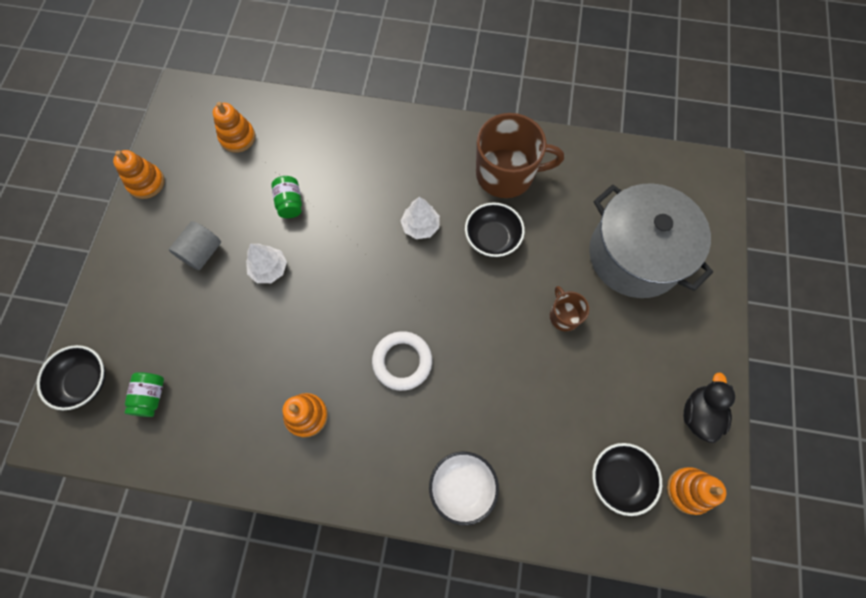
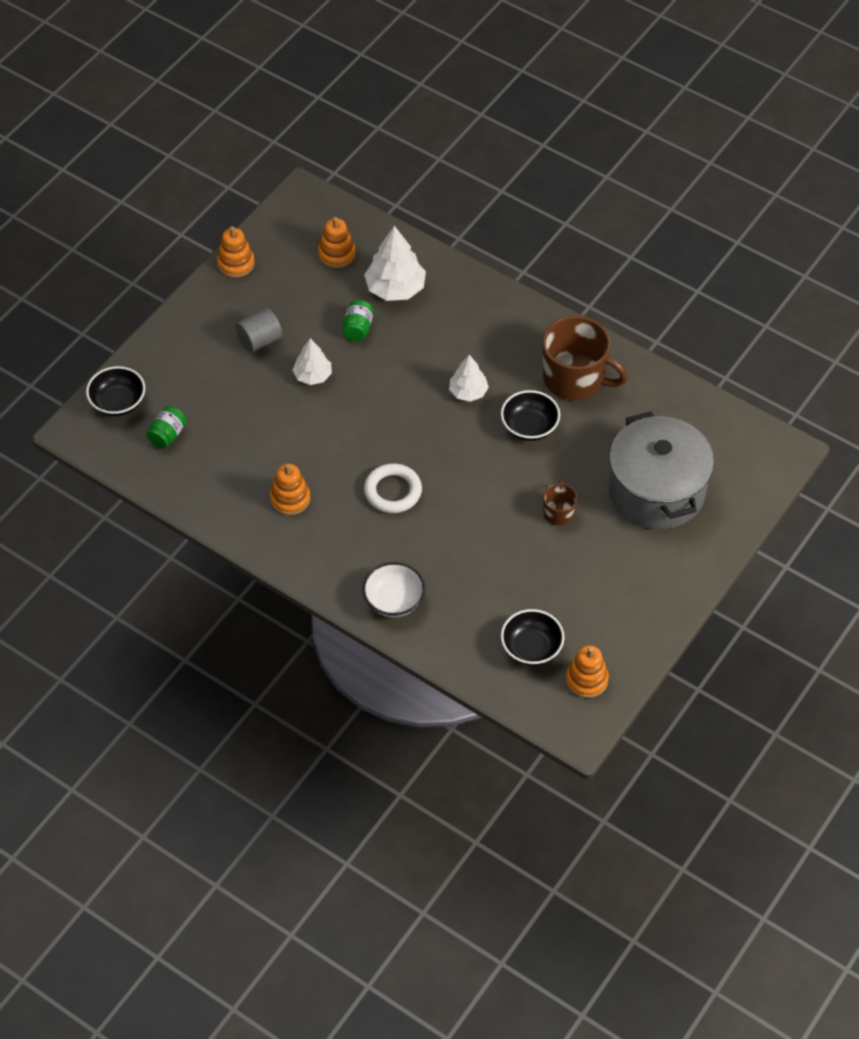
camera: 25 degrees right, 15 degrees down
black duck [684,372,735,443] -> none
none -> white tree [364,226,426,301]

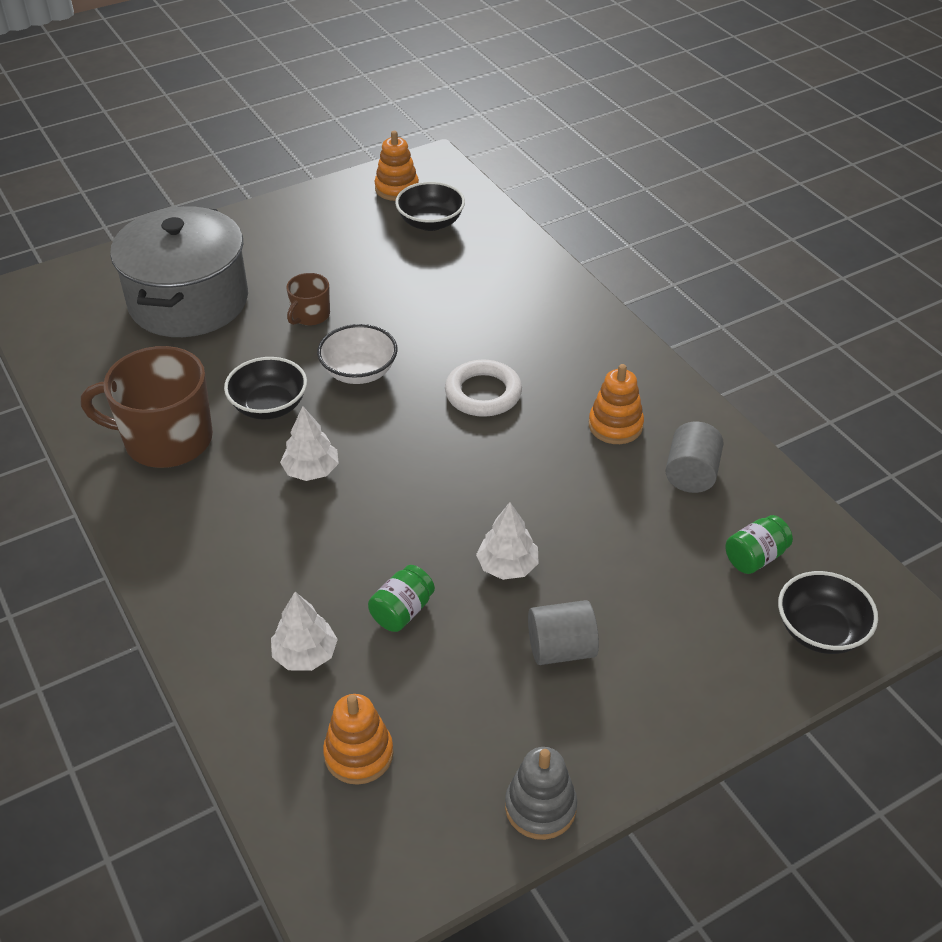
camera: 155 degrees left, 10 degrees down
orange stacking toy [217,226,255,278] -> grey stacking toy [505,747,577,840]
white bowl [362,562,425,617] -> white bowl moved to [317,324,398,384]
white tree [364,226,426,301] -> white tree [271,592,338,671], size x0.62
brown mug [542,316,628,400] -> brown mug turned 45 degrees counterclockwise [81,346,213,468]
none -> grey cylinder [665,422,724,493]

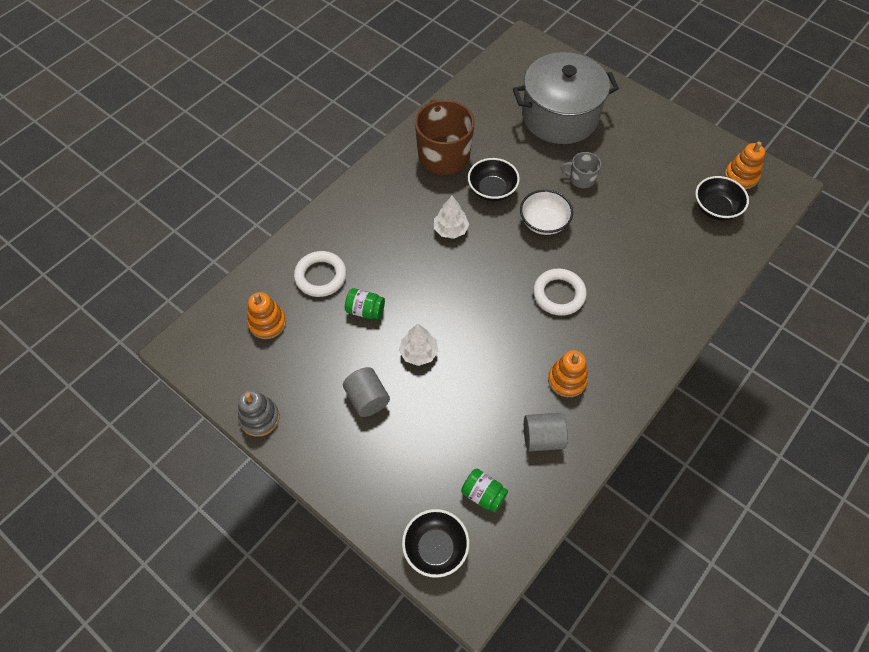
camera: 70 degrees right, 15 degrees up
white tree [271,592,338,671] -> white ring [294,251,347,297]
brown mug [286,273,330,326] -> grey mug [561,152,601,188]

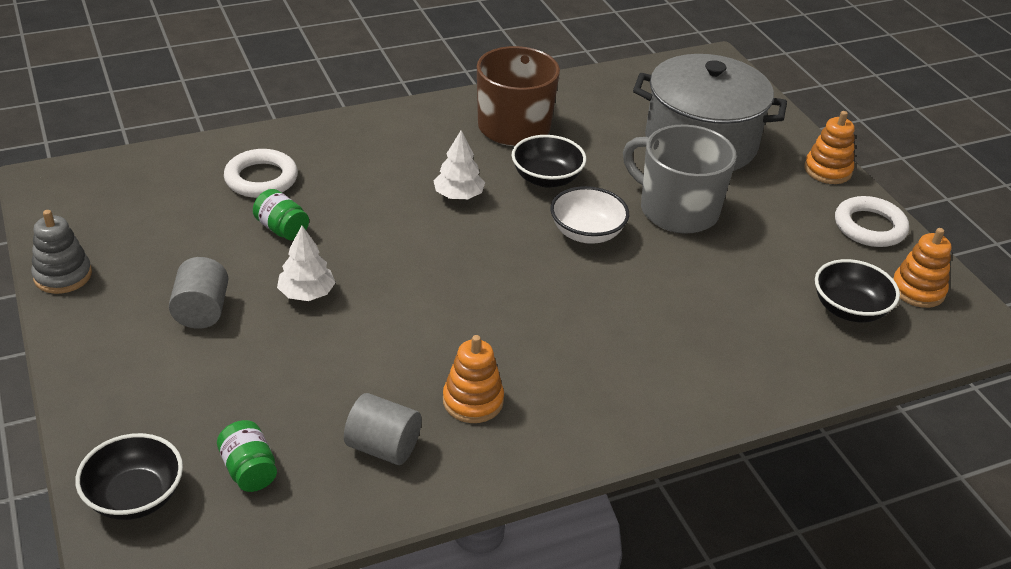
camera: 25 degrees right, 20 degrees down
orange stacking toy [247,292,286,339] -> orange stacking toy moved to [804,111,855,184]
white ring [533,268,587,316] -> white ring moved to [835,196,909,247]
grey mug [561,152,601,188] -> grey mug [623,125,737,234], size x2.05

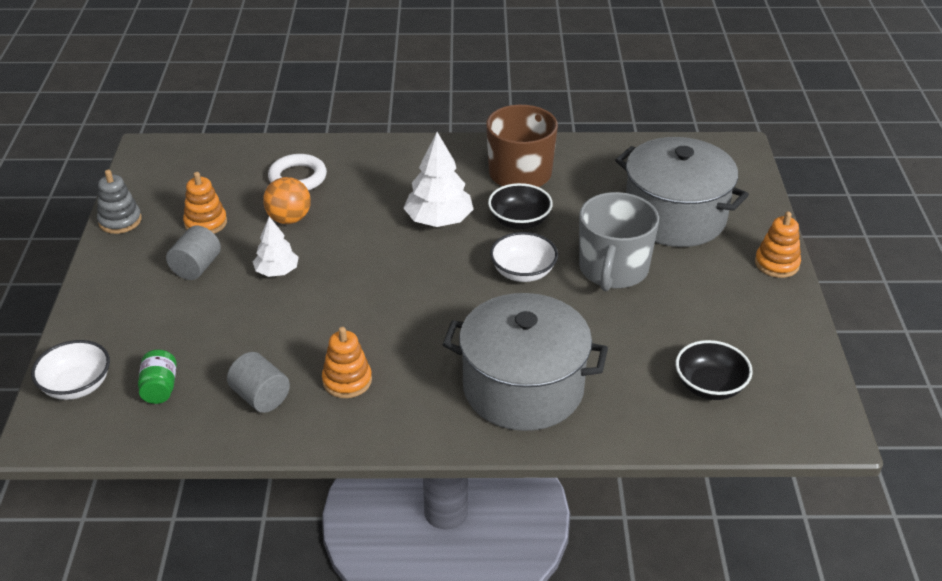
camera: 25 degrees right, 0 degrees up
black bowl [75,433,183,520] -> white bowl [31,340,110,400]
green jar [253,189,309,240] -> orange ball [263,177,311,224]
white tree [433,130,485,199] -> white tree [403,132,474,227], size x1.60
grey mug [623,125,737,234] -> grey mug turned 135 degrees counterclockwise [579,192,659,291]
white ring [835,196,909,247] -> none
orange stacking toy [893,228,951,308] -> orange stacking toy moved to [183,172,227,234]
none -> grey pot [443,293,608,431]

